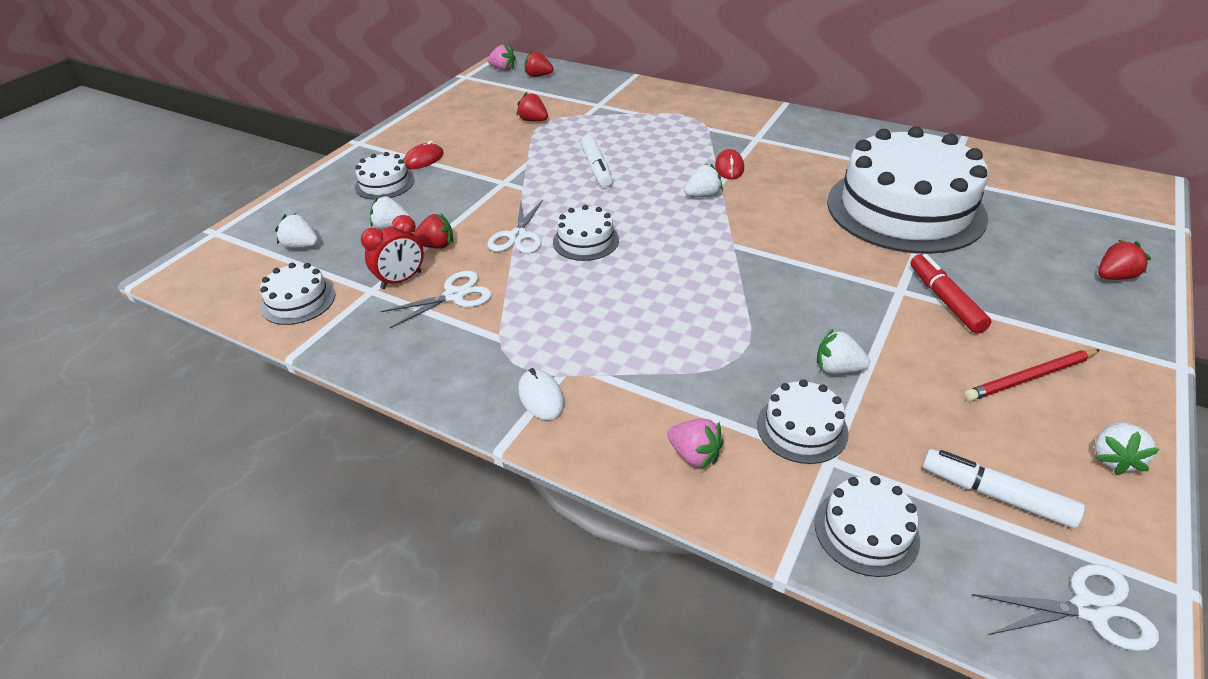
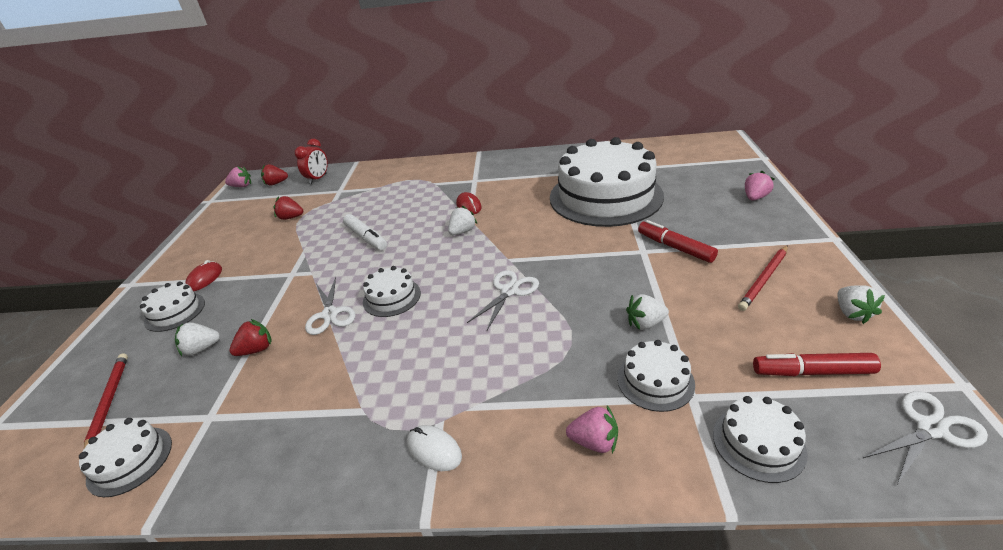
camera: 25 degrees left, 5 degrees down
white strawberry [275,213,318,248] -> red pencil [84,353,128,448]
red clock [361,215,424,289] -> red clock moved to [295,139,328,184]
white scissors [380,271,492,328] -> white scissors moved to [467,270,539,330]
white marker [922,449,1085,528] -> red marker [753,353,881,376]
red strawberry [1098,240,1152,280] -> pink strawberry [745,171,775,201]

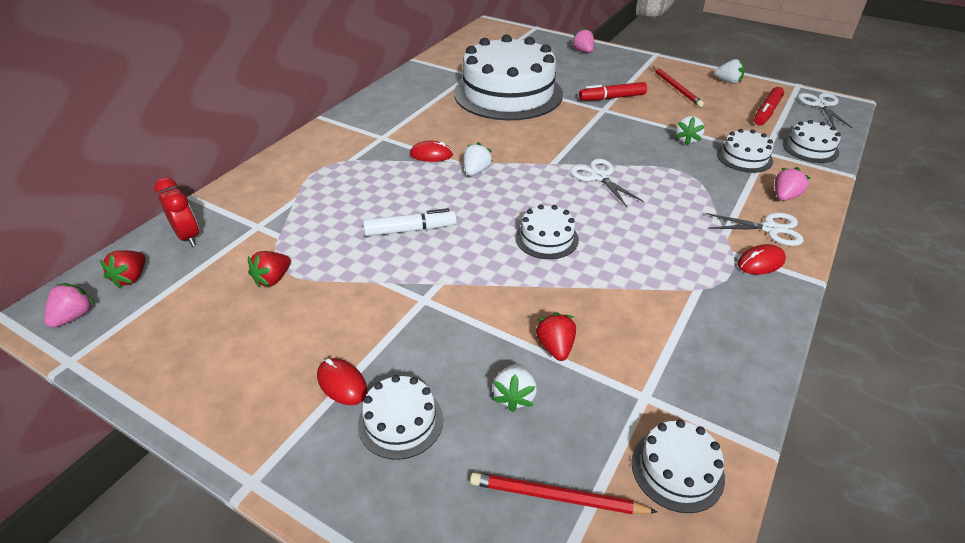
camera: 65 degrees left, 5 degrees up
white scissors [305,277,356,335] -> white scissors moved to [706,213,804,246]
white mouse [407,425,462,471] -> red mouse [738,244,786,274]
white strawberry [448,206,477,235] -> white strawberry turned 45 degrees clockwise [464,142,493,176]

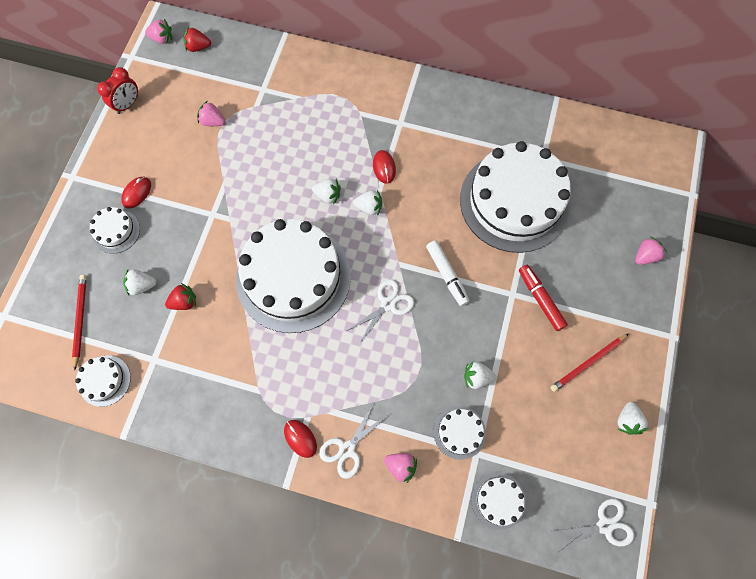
camera: 75 degrees right, 30 degrees up
red clock [154,178,199,246] -> red clock moved to [97,67,138,114]
red strawberry [248,251,291,288] -> pink strawberry [197,101,226,126]
white marker [363,208,457,236] -> white marker moved to [426,240,470,306]
white cake [515,204,579,259] -> white cake [236,219,351,333], size x2.36
white scissors [706,213,804,246] -> white scissors turned 45 degrees clockwise [319,403,388,479]
red marker [754,87,784,126] -> none
none -> white strawberry [312,179,341,205]

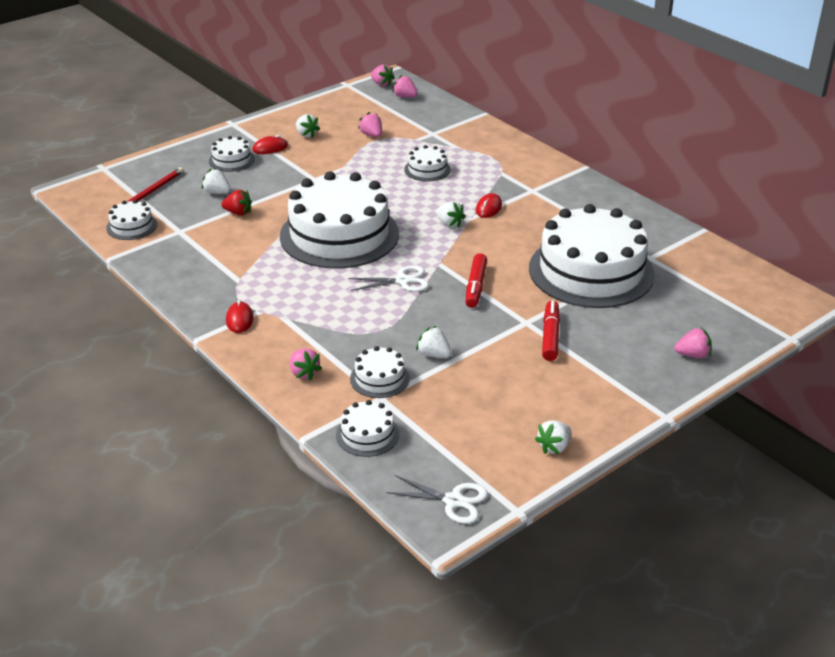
camera: 35 degrees right, 35 degrees down
red clock [97,67,138,114] -> none
red strawberry [183,26,211,52] -> pink strawberry [392,75,418,98]
white strawberry [312,179,341,205] -> white strawberry moved to [296,114,320,138]
white scissors [319,403,388,479] -> none
white marker [426,240,470,306] -> red marker [465,253,487,308]
red pencil [550,334,629,392] -> none
none -> white cake [404,145,451,182]

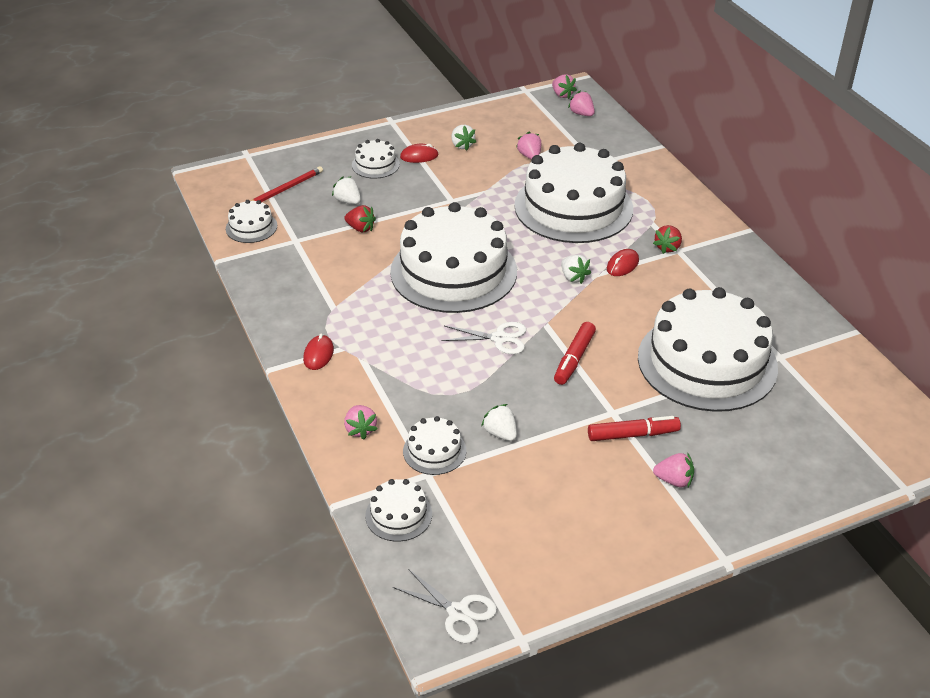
camera: 15 degrees right, 5 degrees up
white cake [404,145,451,182] -> white cake [514,143,633,243], size x2.36
white strawberry [535,420,572,454] -> none
red marker [542,300,560,361] -> red marker turned 60 degrees clockwise [588,416,681,441]
pink strawberry [675,328,711,358] -> pink strawberry moved to [653,452,694,487]
none -> red strawberry [653,225,682,254]

